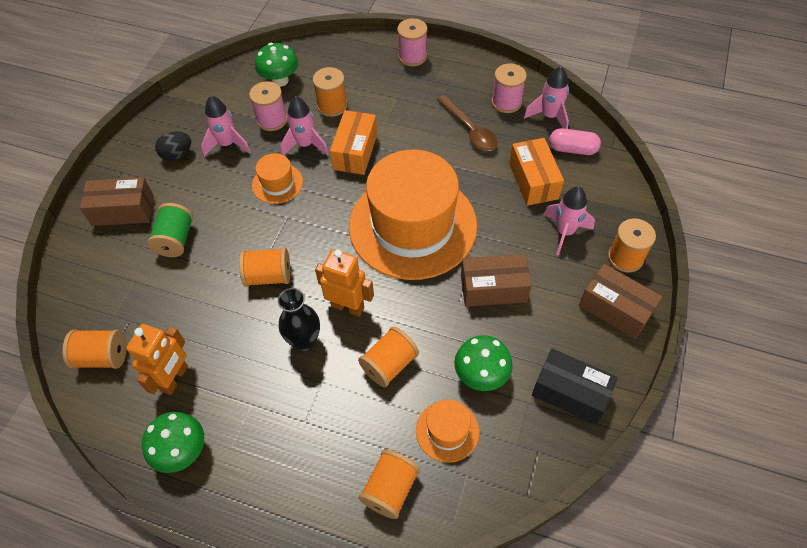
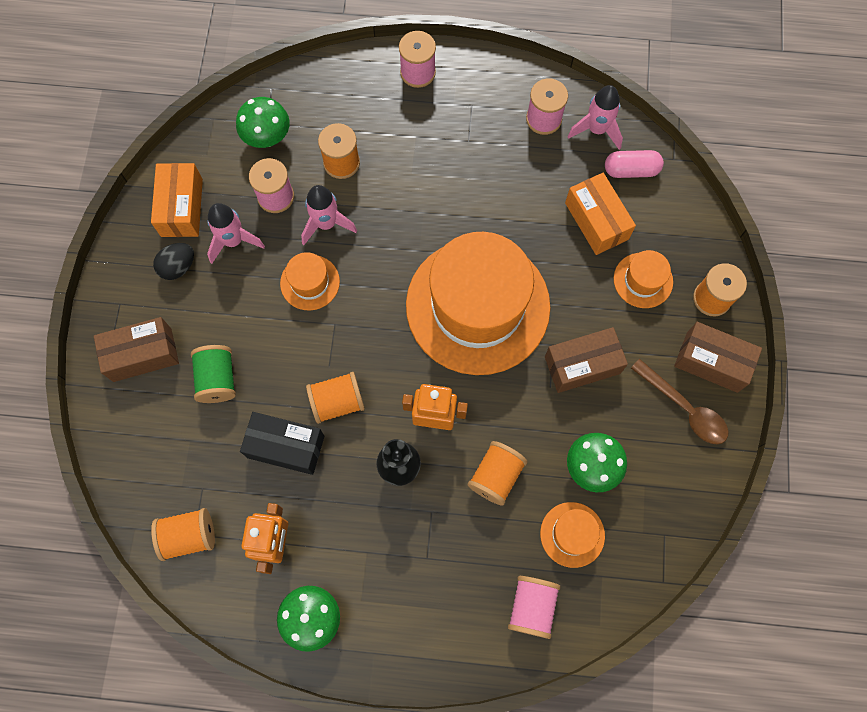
camera: 15 degrees left, 15 degrees up
orange box [330,110,377,175] -> orange box moved to [151,163,203,237]
orange spool [358,449,420,519] -> pink spool [508,576,560,639]
brown spoon [437,95,498,151] -> brown spoon moved to [631,359,729,444]
black box [532,349,618,425] -> black box moved to [240,412,324,475]
pink rocket [543,186,595,256] -> orange hat [614,250,673,308]

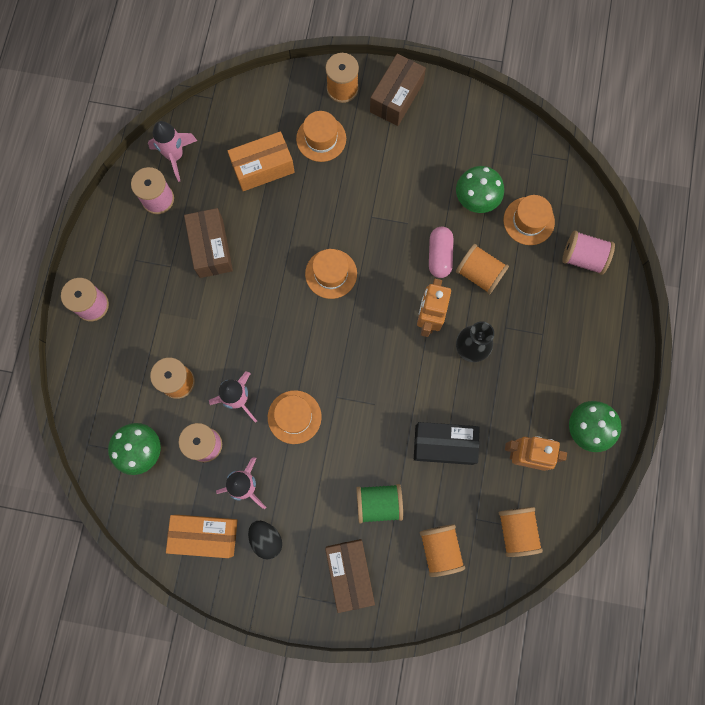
camera: 85 degrees left, 5 degrees up
black box [240,412,324,475] -> black box turned 75 degrees clockwise [414,422,480,465]
orange spool [306,372,365,424] -> orange spool moved to [420,524,465,577]
orange hat [406,232,551,375] -> orange hat [305,249,357,299], size x0.42
brown box [545,327,628,393] -> brown box moved to [184,208,233,278]
pink capsule [605,150,664,178] -> pink capsule moved to [429,227,454,278]
brown spoon [631,359,729,444] -> none

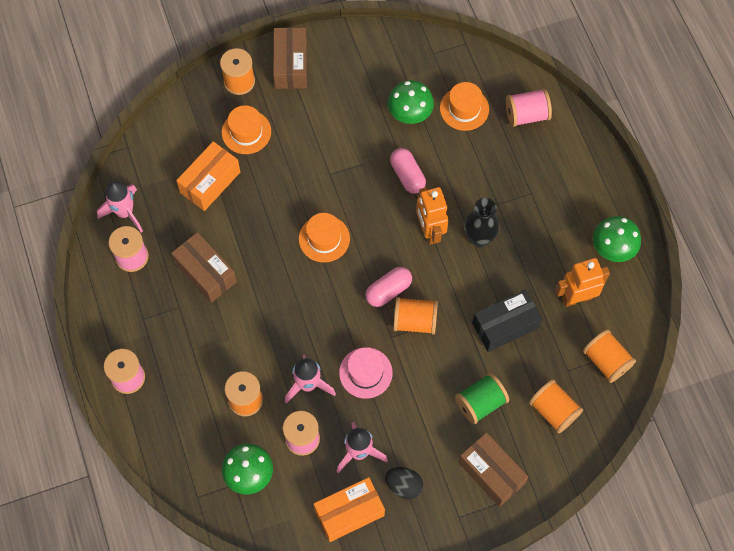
camera: 30 degrees left, 10 degrees down
orange hat [268,390,322,444] -> pink hat [339,347,393,399]
orange spool [456,244,509,294] -> orange spool moved to [393,297,438,334]
none -> pink capsule [365,267,412,307]

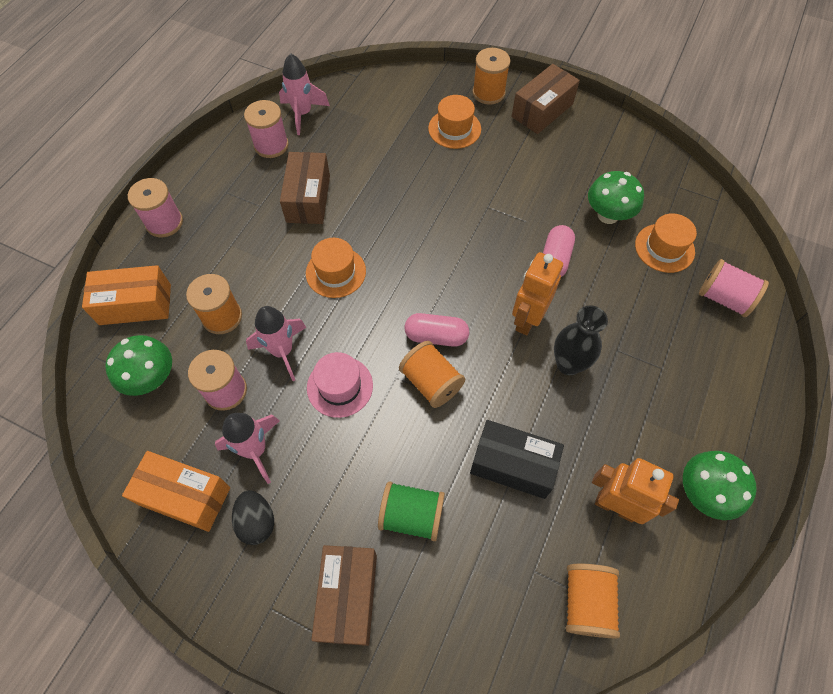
camera: 45 degrees right, 5 degrees down
orange box [176,141,240,211] -> orange box moved to [82,265,171,325]
orange hat [299,213,350,262] -> orange hat moved to [306,238,366,298]
orange spool [529,379,583,434] -> none

